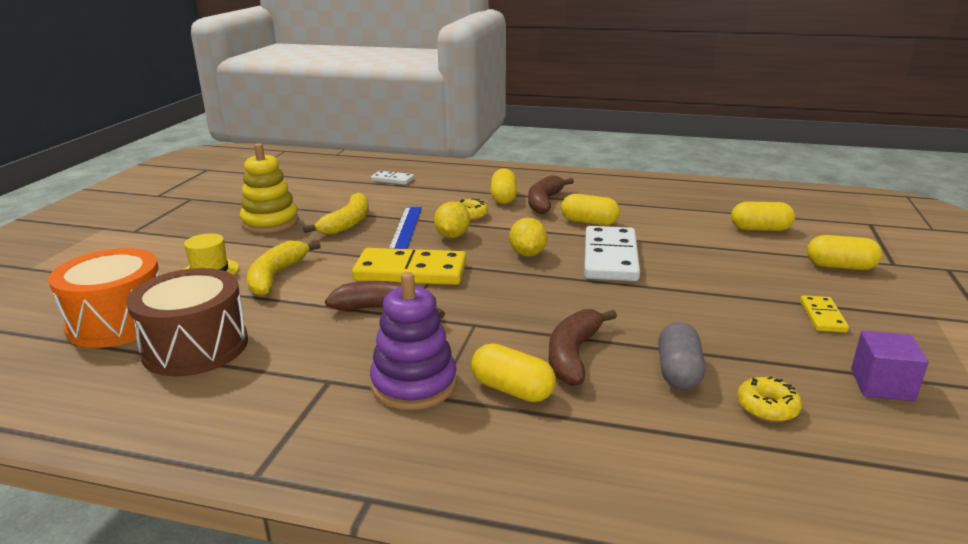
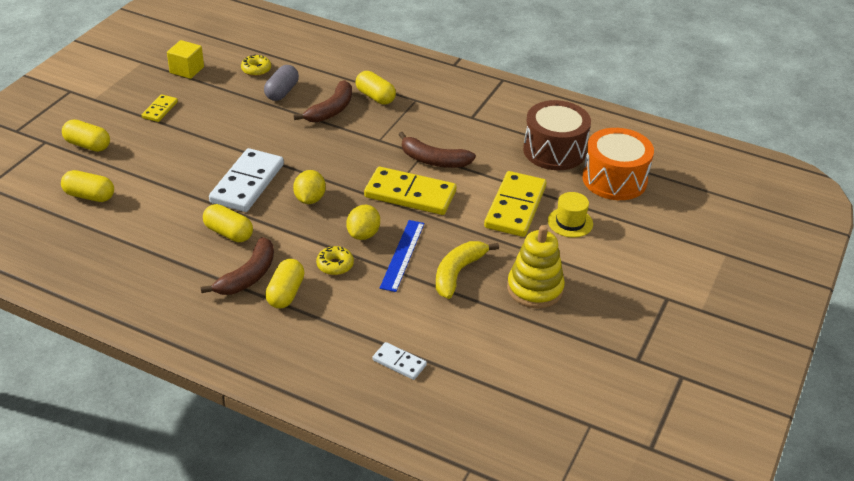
camera: 170 degrees left, 15 degrees up
yellow banana [247,241,321,296] -> yellow domino [484,171,547,237]
purple stacking toy [370,272,457,410] -> none
purple cube [851,331,929,401] -> yellow cube [167,40,204,79]

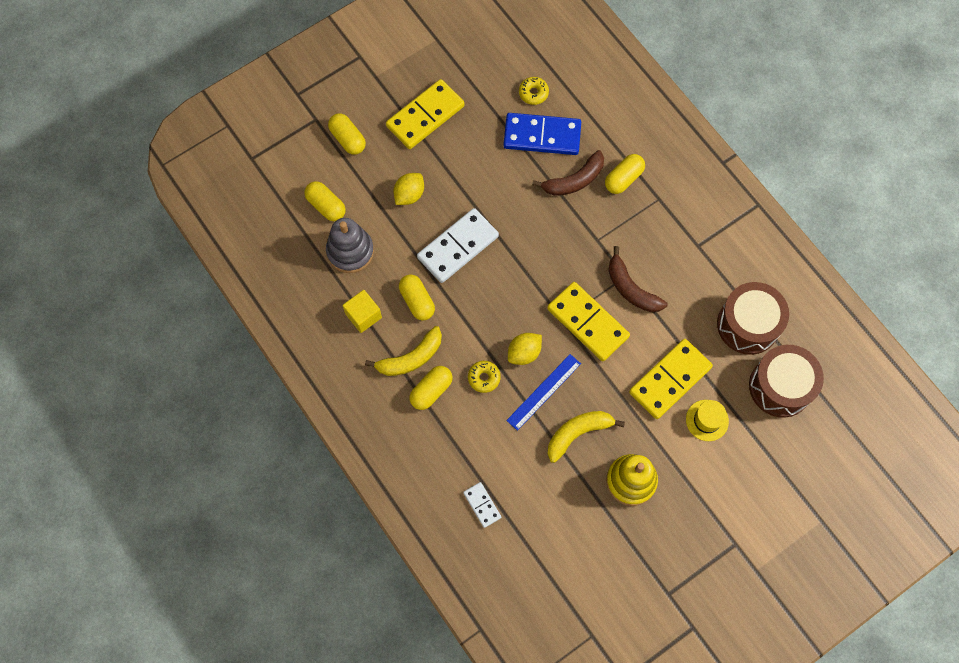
camera: 30 degrees right, 30 degrees up
yellow domino [142,94,178,122] -> yellow domino [386,79,465,149], size x2.00
yellow cube [167,40,204,79] -> yellow cube moved to [343,290,382,333]
brown banana [201,237,274,295] -> yellow banana [365,326,442,376]
grey capsule [264,65,299,101] -> blue domino [503,113,581,155]
yellow lemon [293,170,326,204] -> yellow lemon moved to [394,173,424,205]
yellow capsule [356,71,396,104] -> yellow capsule turned 60 degrees clockwise [605,154,645,194]
orange drum [583,128,654,200] -> brown drum [749,345,824,418]
none -> grey stacking toy [326,218,374,273]

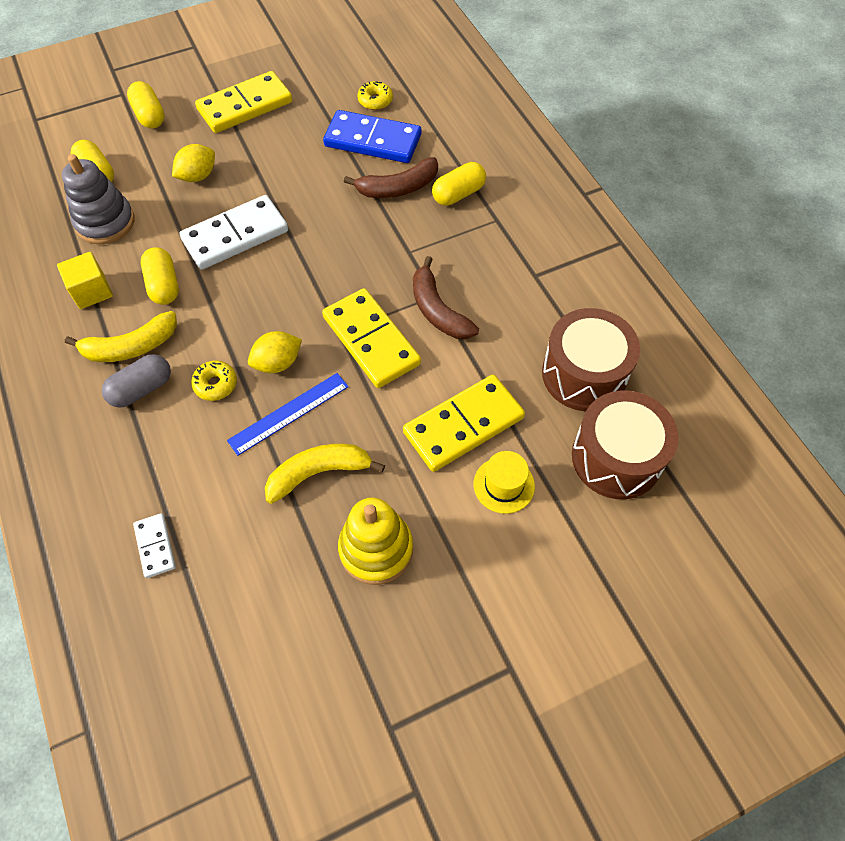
camera: 10 degrees right, 10 degrees down
yellow capsule [409,366,453,410] -> grey capsule [102,354,171,408]

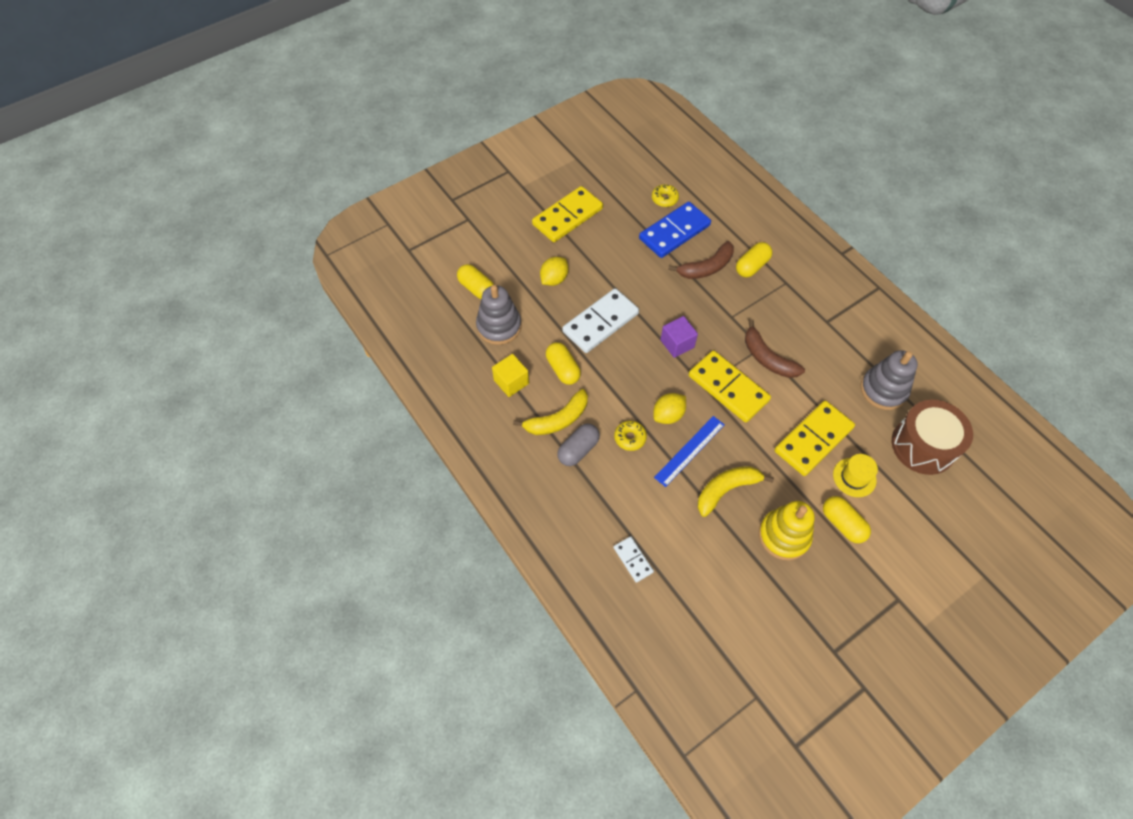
camera: 10 degrees left, 0 degrees up
yellow capsule [127,81,165,129] -> yellow capsule moved to [823,496,871,543]
blue domino [323,110,421,163] -> blue domino turned 45 degrees counterclockwise [639,201,711,258]
brown drum [542,308,640,411] -> grey stacking toy [860,350,918,410]
none -> purple cube [660,316,698,358]

